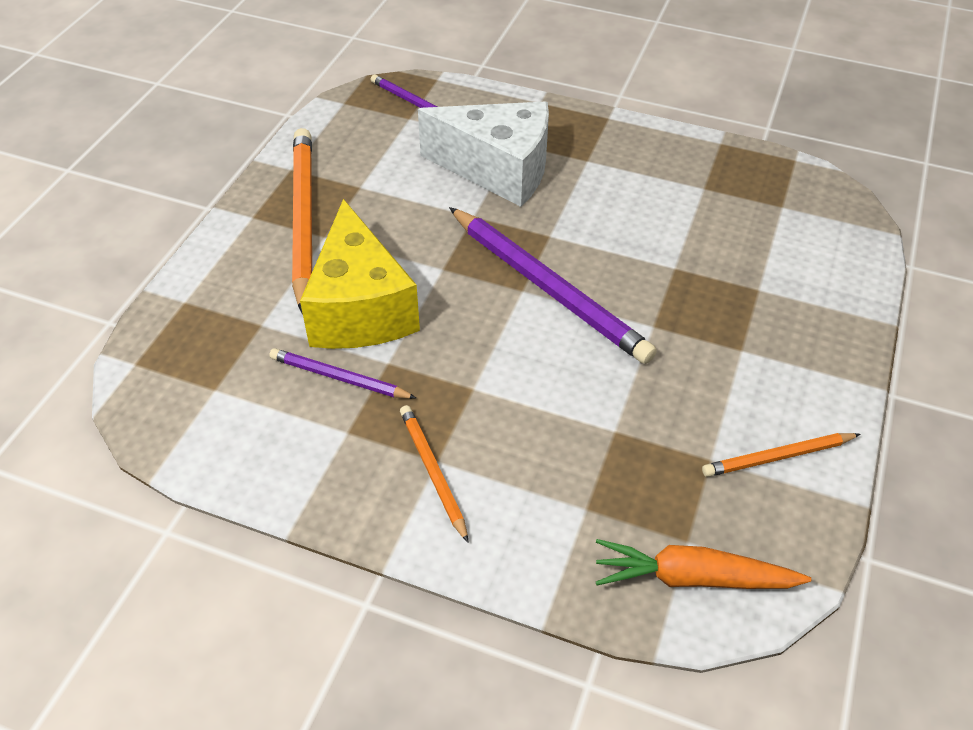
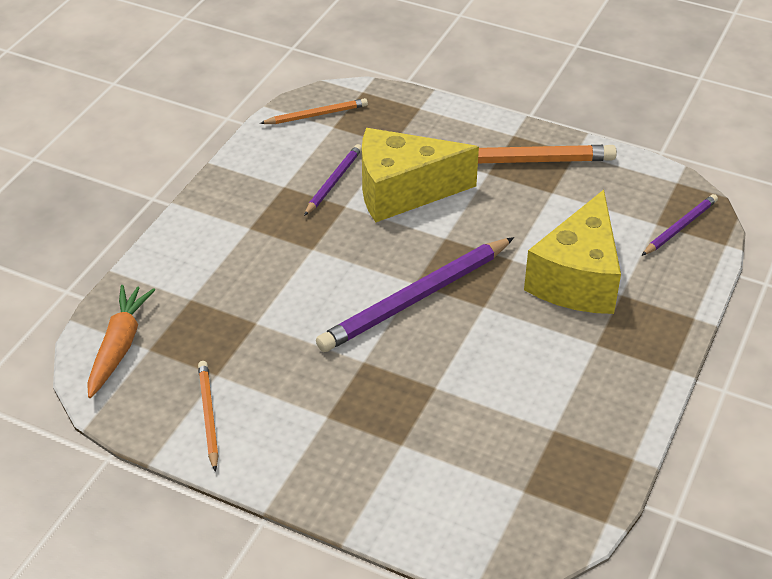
camera: 95 degrees right, 5 degrees down
orange pencil [400,405,468,543] -> orange pencil moved to [260,98,368,124]
white cheese [418,101,549,207] -> yellow cheese [524,190,621,314]

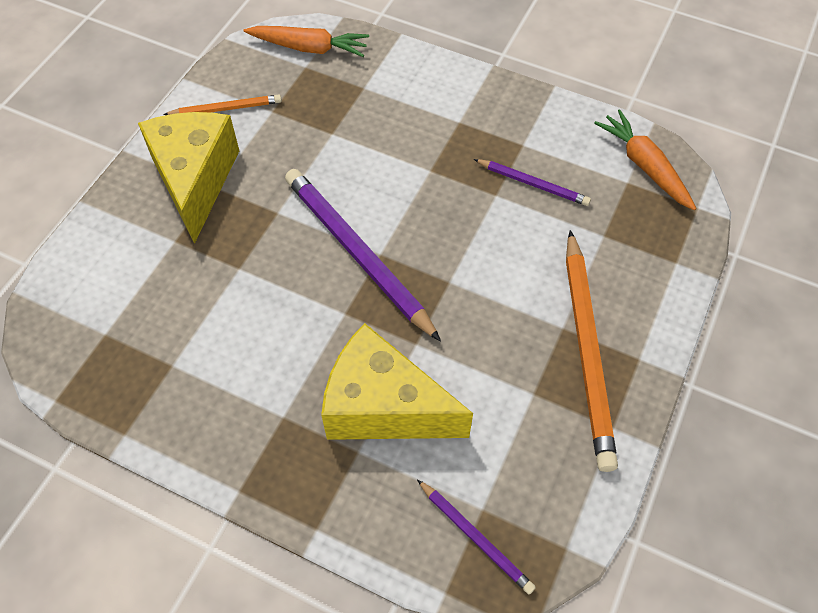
camera: 90 degrees right, 15 degrees up
orange pencil [260,98,368,124] -> orange carrot [594,110,696,210]
yellow cheese [362,128,479,222] -> yellow cheese moved to [138,112,239,244]

